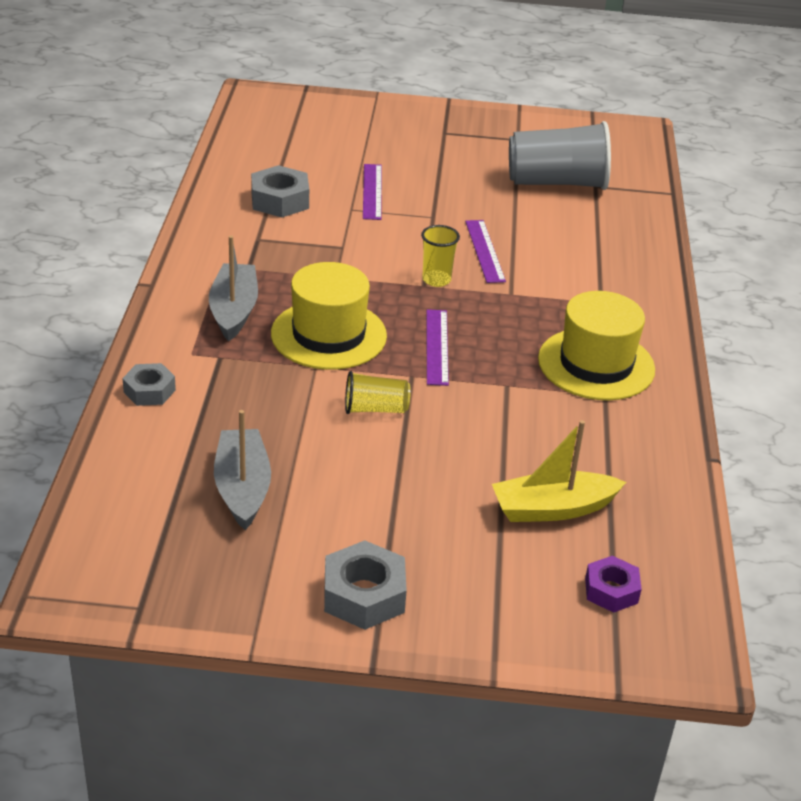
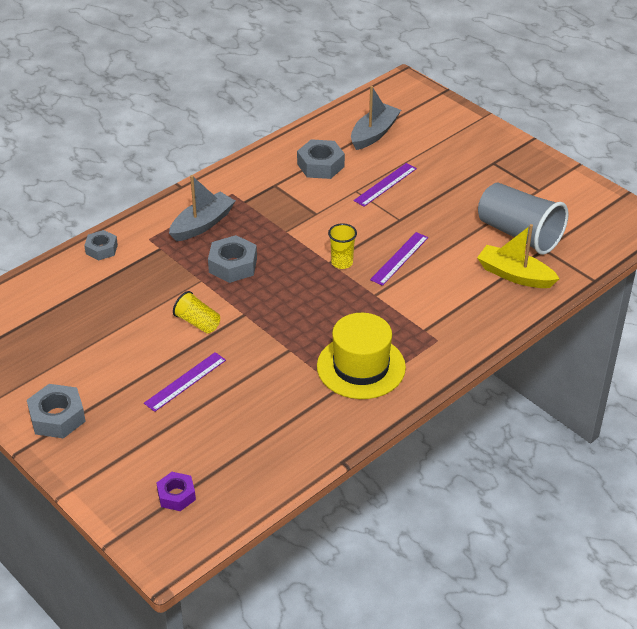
camera: 45 degrees right, 5 degrees up
grey boat [214,410,271,530] -> grey boat moved to [351,86,401,150]
yellow hat [271,262,387,370] -> grey nut [208,235,257,283]
purple ruler [426,309,449,386] -> purple ruler moved to [144,352,226,412]
yellow boat [492,420,626,522] -> yellow boat moved to [477,224,560,288]

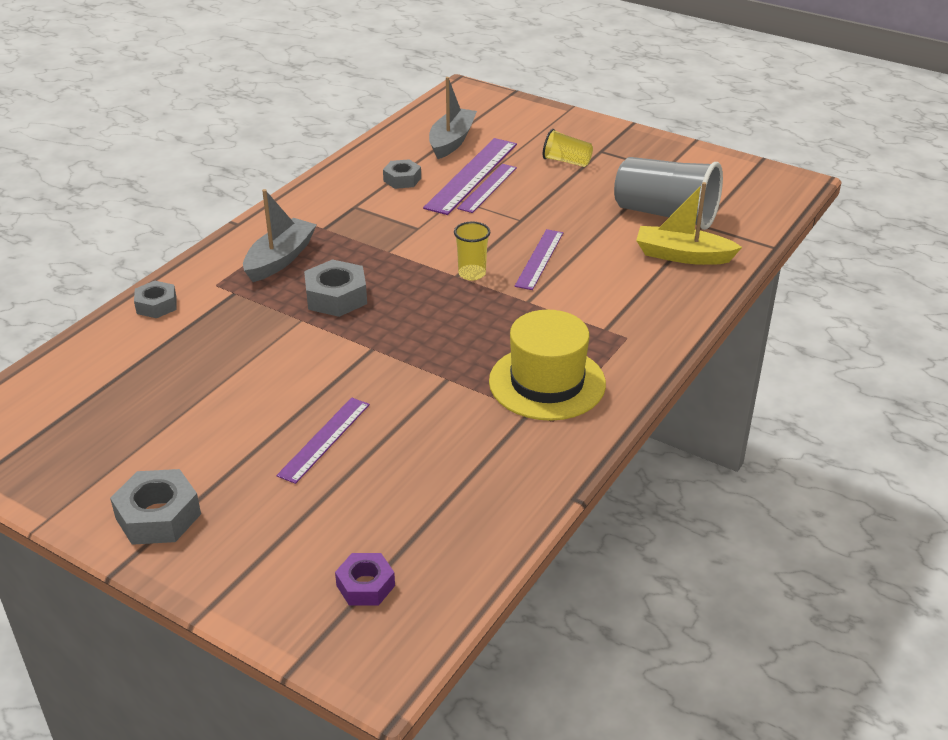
camera: 15 degrees left, 5 degrees down
yellow cup [173,291,220,334] -> yellow cup moved to [543,129,593,167]
grey nut [297,139,345,179] -> grey nut [383,159,421,189], size x0.65
none -> purple ruler [423,138,517,215]

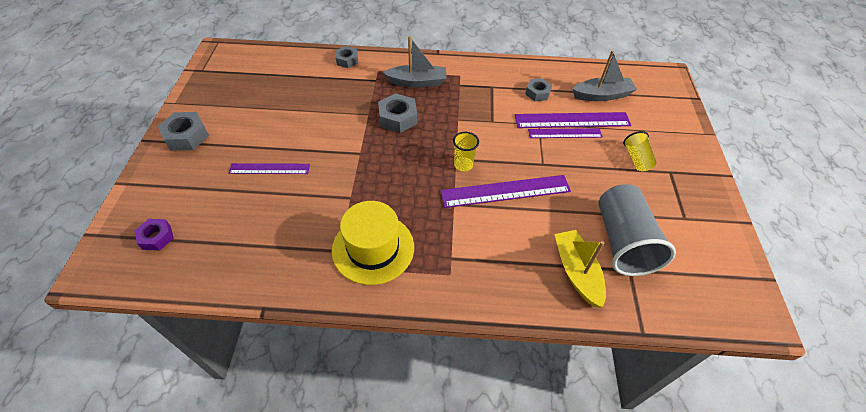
camera: 60 degrees right, 15 degrees up
purple ruler [514,229,563,290] -> purple ruler [440,175,571,208], size x1.60

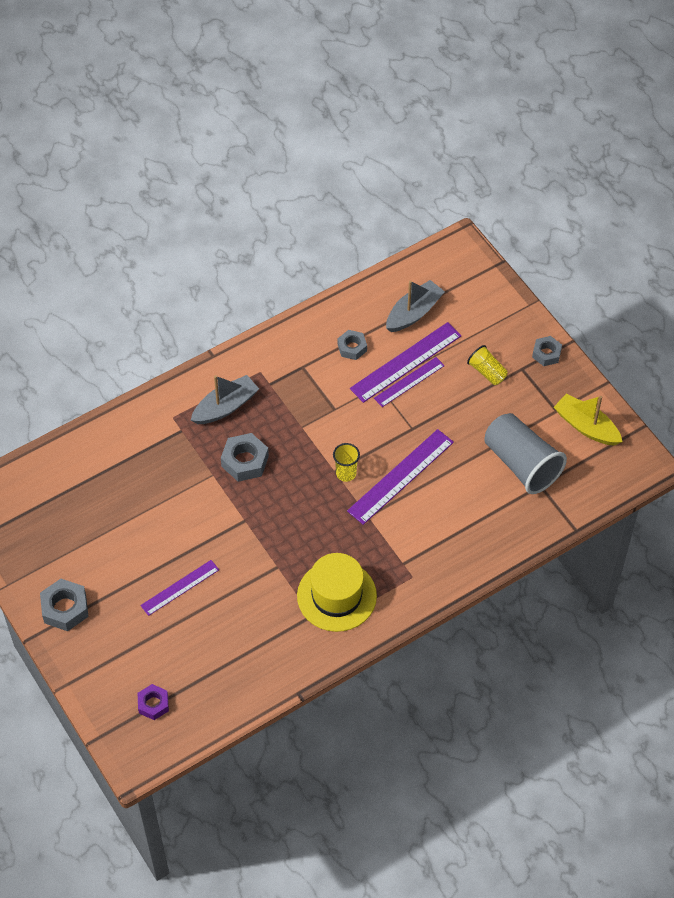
camera: 35 degrees left, 5 degrees up
grey nut [335,46,358,68] -> grey nut moved to [532,336,562,366]
yellow boat [554,230,606,308] -> yellow boat moved to [554,394,622,446]

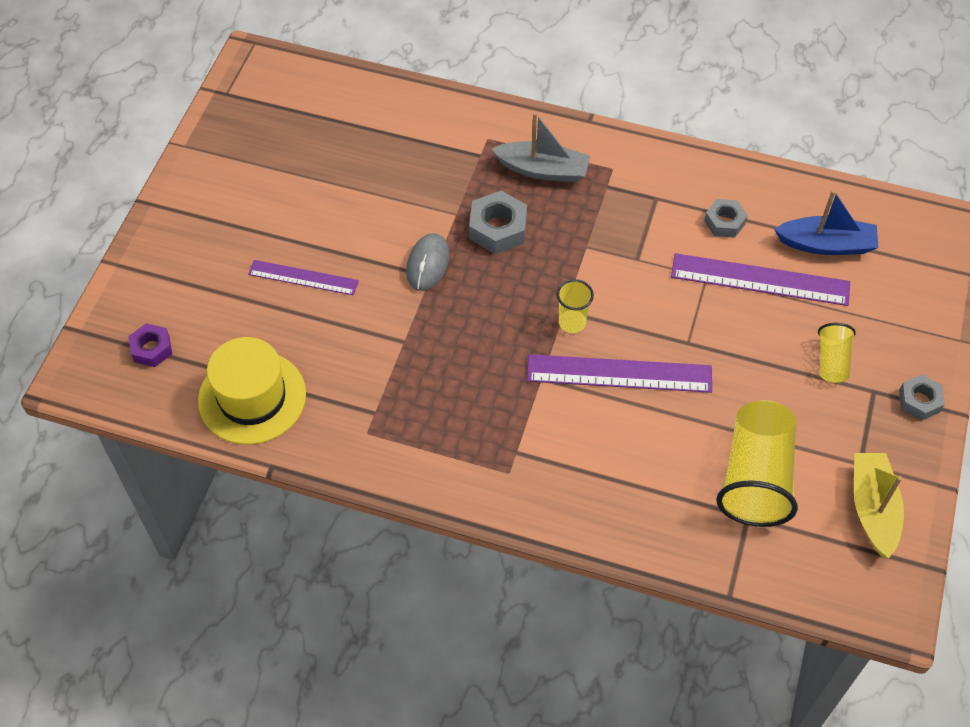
camera: 50 degrees right, 0 degrees up
grey nut [40,579,88,631] -> none
yellow hat [297,553,377,632] -> yellow hat moved to [198,337,306,445]
purple ruler [374,357,445,407] -> none
grey boat [386,280,445,332] -> blue boat [774,190,879,255]
grey cup [484,413,567,494] -> yellow cup [716,400,798,527]
none -> grey mouse [406,233,449,291]

